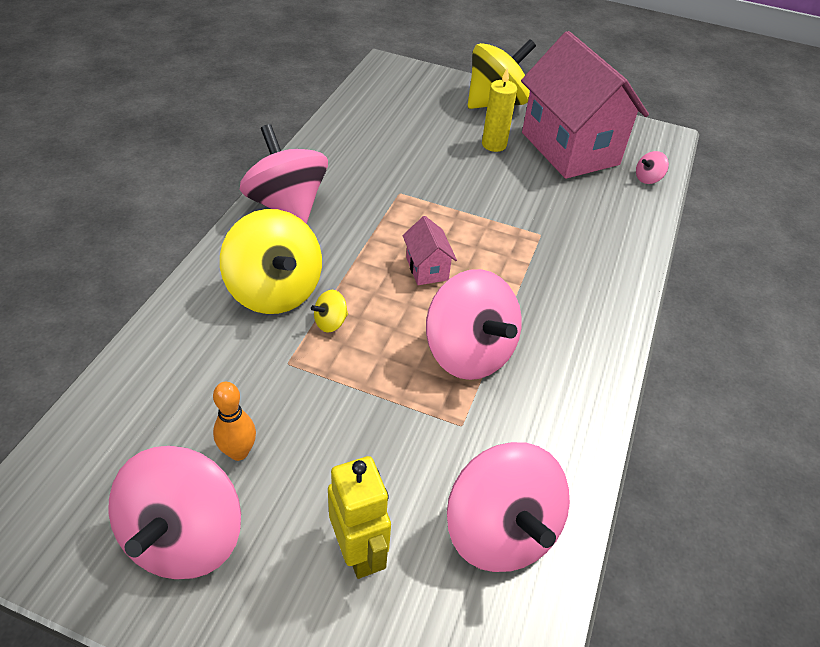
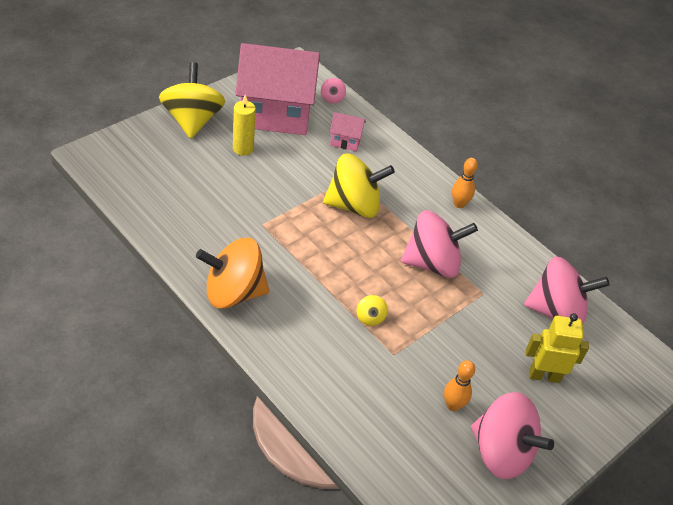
camera: 65 degrees left, 0 degrees up
yellow spinning top [220,209,322,314] -> yellow spinning top moved to [323,153,395,218]
pink spinning top [240,124,328,224] -> orange spinning top [196,238,269,309]
pink house [402,216,457,285] -> pink house moved to [330,112,366,151]
none -> orange bowling pin [452,158,478,208]

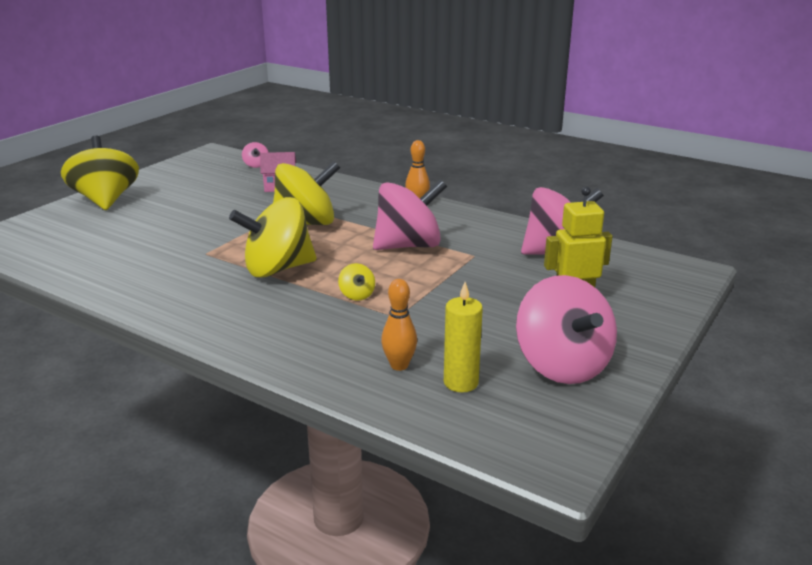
camera: 10 degrees left, 20 degrees down
orange spinning top [196,238,269,309] -> none
yellow candle [233,95,256,156] -> yellow candle moved to [444,282,483,392]
pink house [235,43,320,135] -> none
orange bowling pin [444,360,475,411] -> orange bowling pin moved to [381,279,417,371]
pink spinning top [471,392,554,479] -> pink spinning top turned 45 degrees clockwise [516,275,617,384]
none -> yellow spinning top [229,197,317,278]

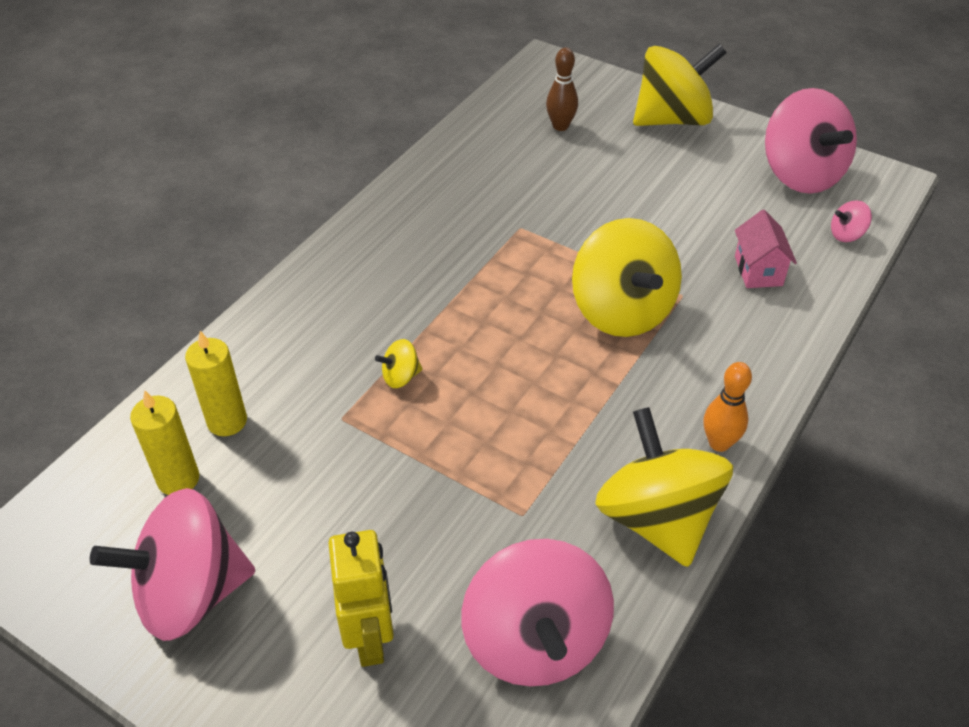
camera: 90 degrees right, 20 degrees up
yellow spinning top [229,197,317,278] -> yellow spinning top moved to [595,407,733,567]
pink spinning top [373,179,447,250] -> pink spinning top moved to [765,88,857,194]
orange bowling pin [381,279,417,371] -> yellow candle [185,331,247,436]
none -> brown bowling pin [546,48,578,131]

